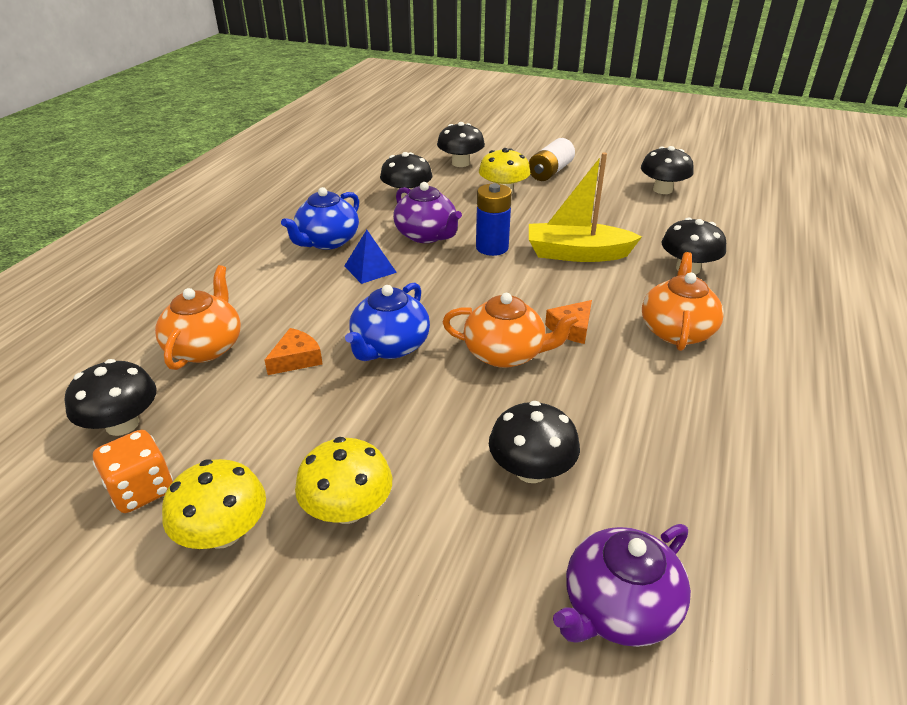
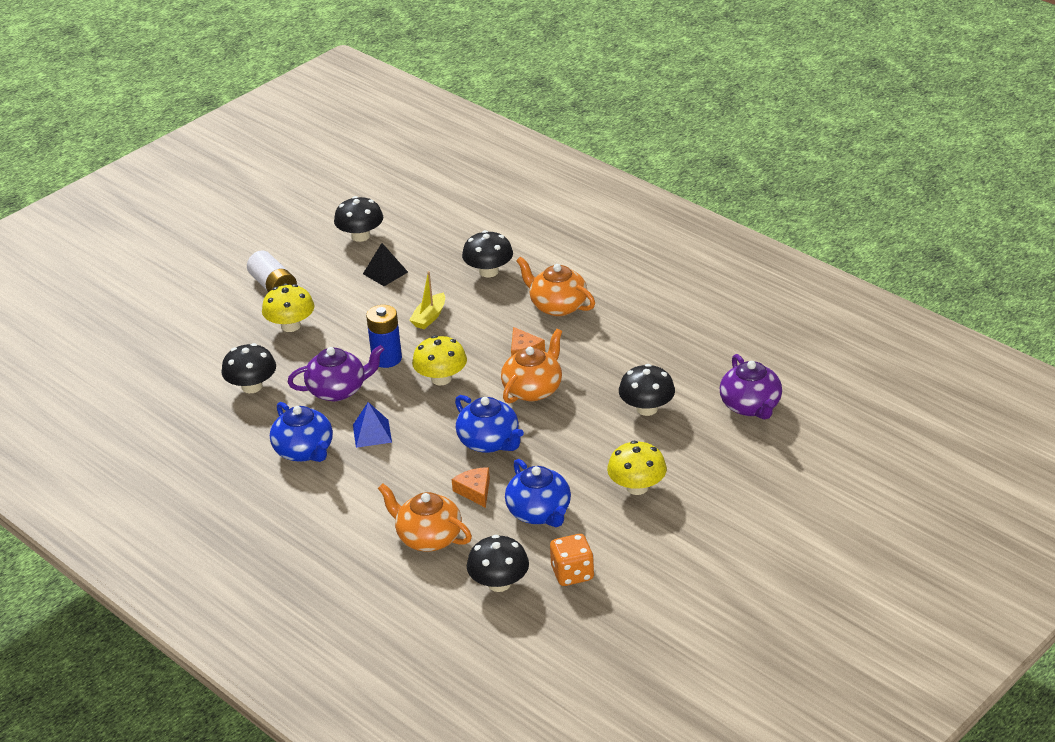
camera: 65 degrees left, 0 degrees up
yellow mushroom [162,459,266,549] -> yellow mushroom moved to [412,335,467,386]
black mushroom [437,122,485,167] -> none
yellow boat [529,152,642,262] -> yellow boat [409,271,445,329], size x0.56
none -> black pyramid [363,243,408,286]
none -> blue teapot [505,459,571,527]

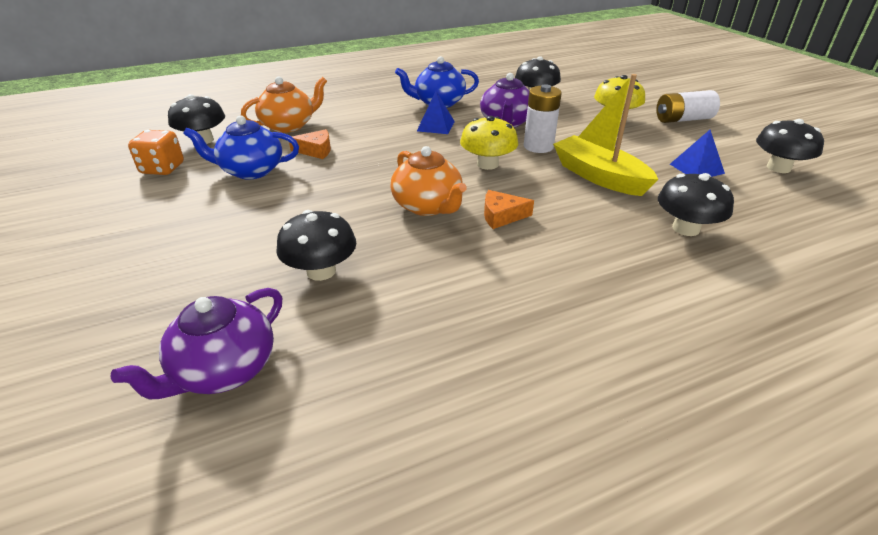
camera: 110 degrees right, 0 degrees up
black pyramid [363,243,408,286] -> blue pyramid [670,130,725,177]
blue battery [366,305,402,368] -> white battery [524,84,562,153]
yellow boat [409,271,445,329] -> yellow boat [553,74,658,196], size x1.79
blue teapot [455,395,524,453] -> none
orange teapot [516,257,595,316] -> none
yellow mushroom [607,441,667,495] -> none
purple teapot [720,354,782,420] -> purple teapot turned 60 degrees counterclockwise [111,288,282,399]

